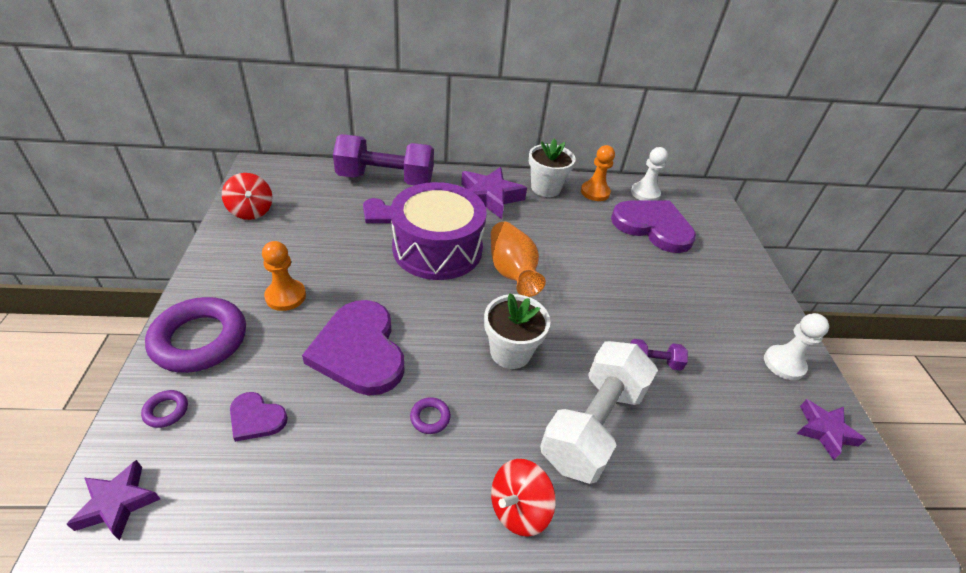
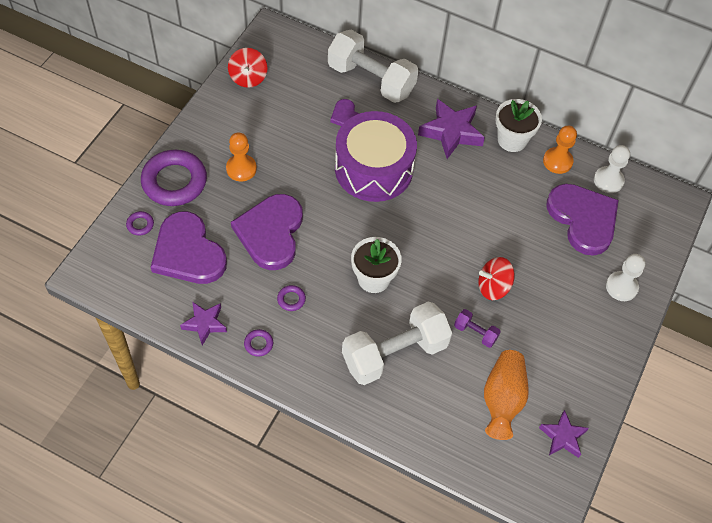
camera: 30 degrees right, 15 degrees up
purple star [66,460,160,541] -> purple star moved to [180,302,227,345]
purple heart [230,392,288,442] -> purple heart [151,211,227,284], size x2.11
purple dumbbell [333,134,434,185] -> white dumbbell [328,30,418,103]
orange vase [491,222,546,297] -> orange vase moved to [484,350,528,440]
red spinning top [491,459,556,537] -> red spinning top moved to [478,257,515,300]
white pawn [764,313,829,380] -> white pawn moved to [606,254,646,301]
none -> purple ring [244,329,273,357]

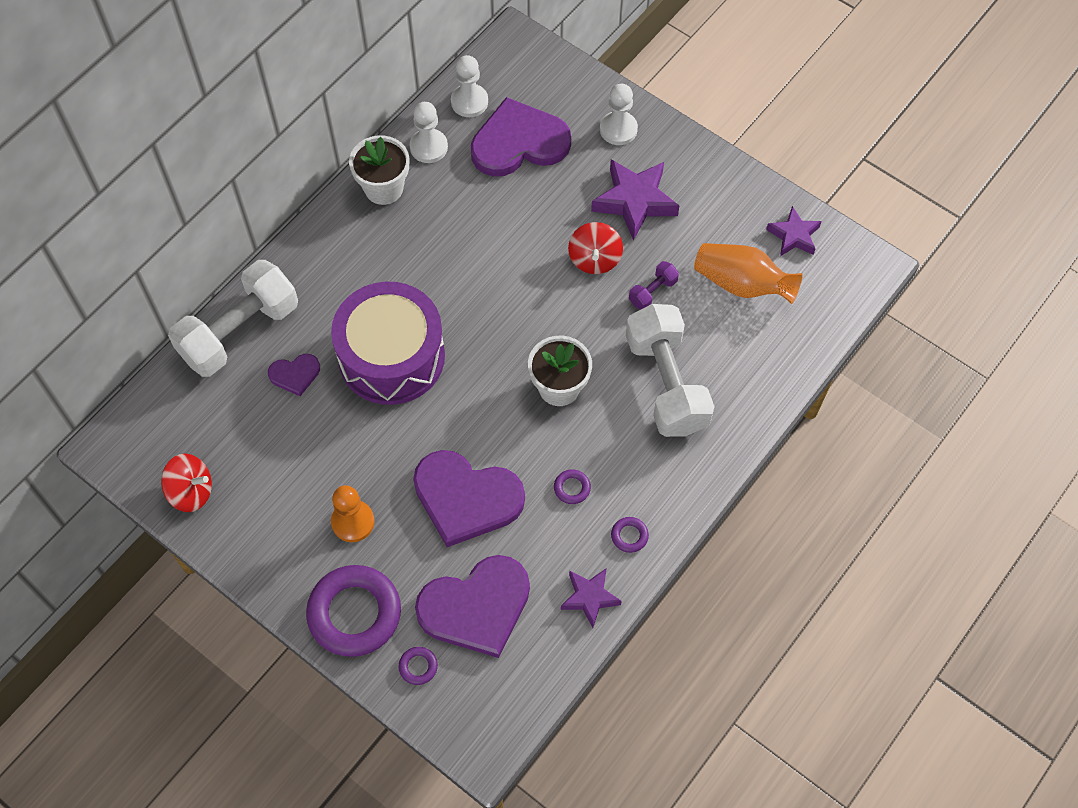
camera: 75 degrees left, 5 degrees up
purple star [418,99,485,159] -> purple star moved to [591,159,680,241]
orange pawn [543,126,577,174] -> white pawn [410,102,448,163]

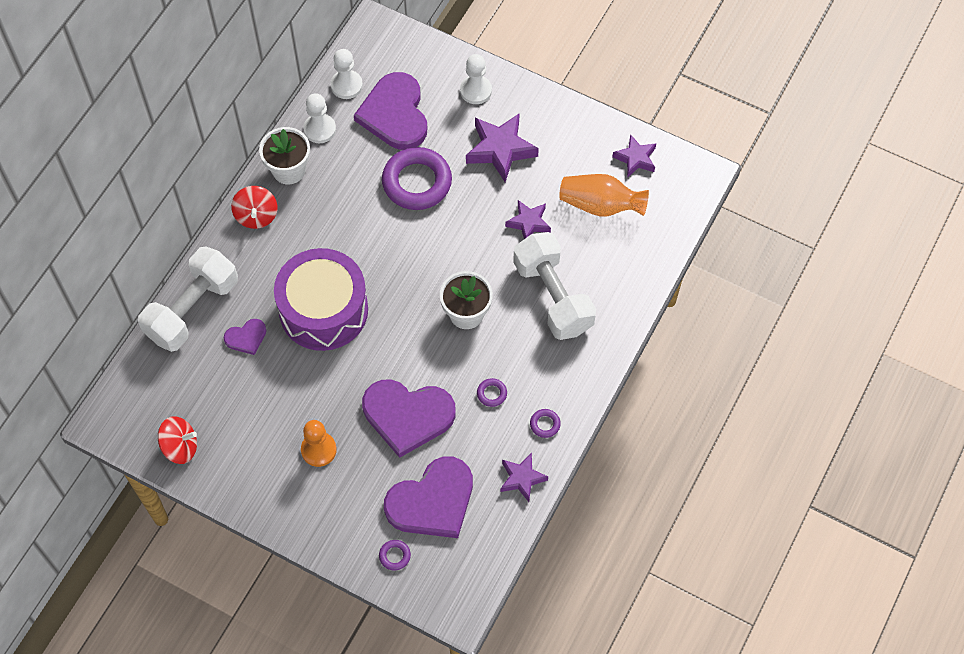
camera: 10 degrees left, 0 degrees up
purple ring [306,565,401,657] -> purple ring moved to [382,147,452,210]
purple heart [471,97,571,177] -> purple heart turned 75 degrees counterclockwise [354,72,427,150]
red spinning top [568,222,623,274] -> red spinning top moved to [231,186,277,229]
purple dumbbell [629,261,679,310] -> purple star [505,200,551,239]

